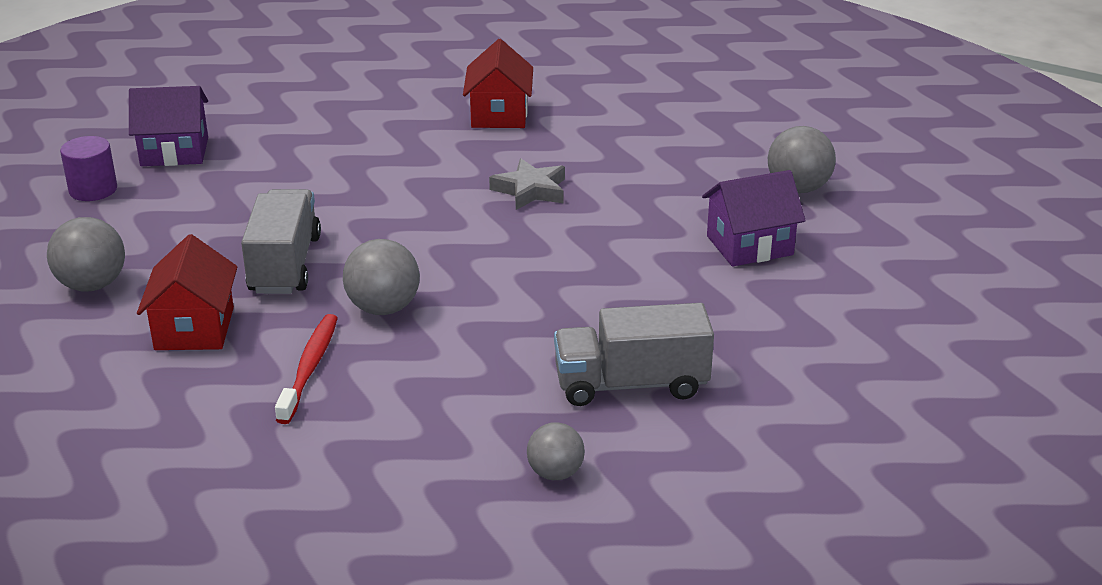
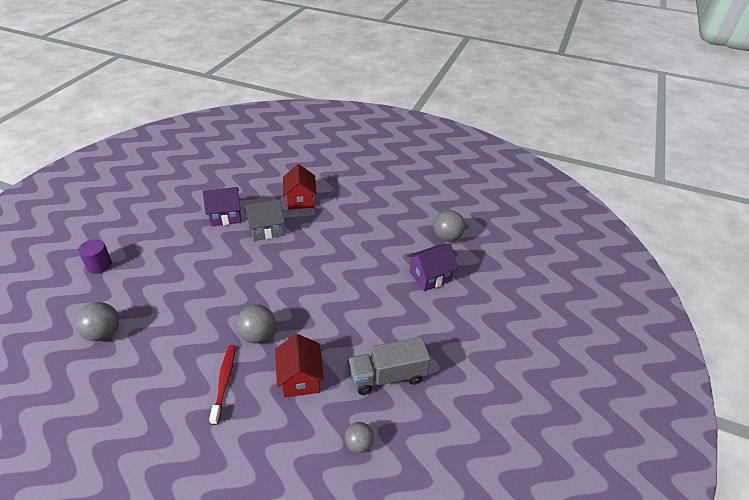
camera: 10 degrees left, 10 degrees up
purple house [129,86,208,166] -> purple house moved to [203,187,241,226]
red house [137,234,237,350] -> red house moved to [275,334,324,397]
grey truck [241,189,321,294] -> none
grey star [489,159,565,210] -> none
none -> grey house [245,199,285,241]

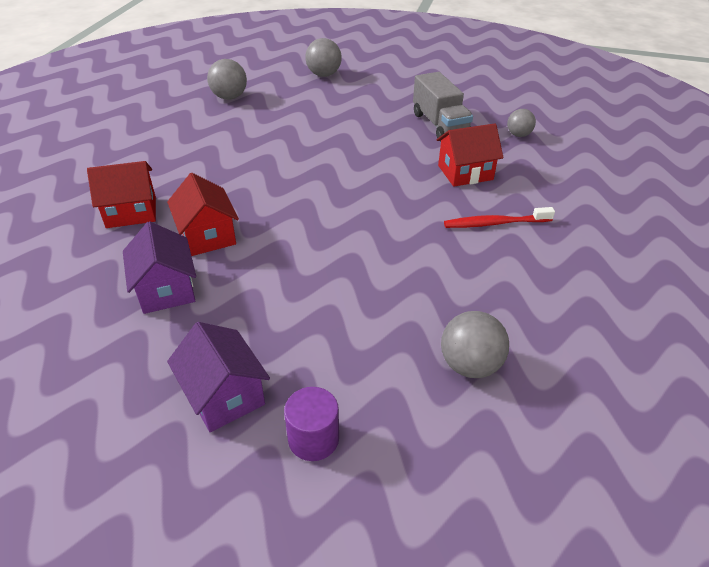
camera: 95 degrees left, 0 degrees up
grey ball [236,304,276,343] -> grey ball moved to [305,38,342,77]
grey house [245,199,285,241] -> red house [167,173,239,256]
purple house [408,244,458,291] -> purple house moved to [167,322,270,432]

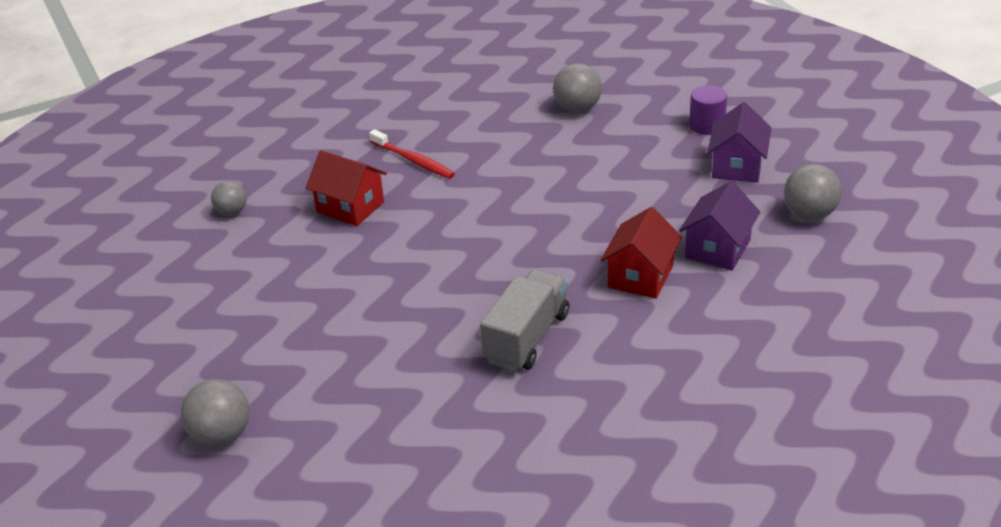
camera: 130 degrees left, 5 degrees down
red house [87,161,156,228] -> none
grey ball [207,59,247,100] -> grey ball moved to [784,164,842,220]
grey truck [413,72,473,138] -> grey truck moved to [480,270,569,372]

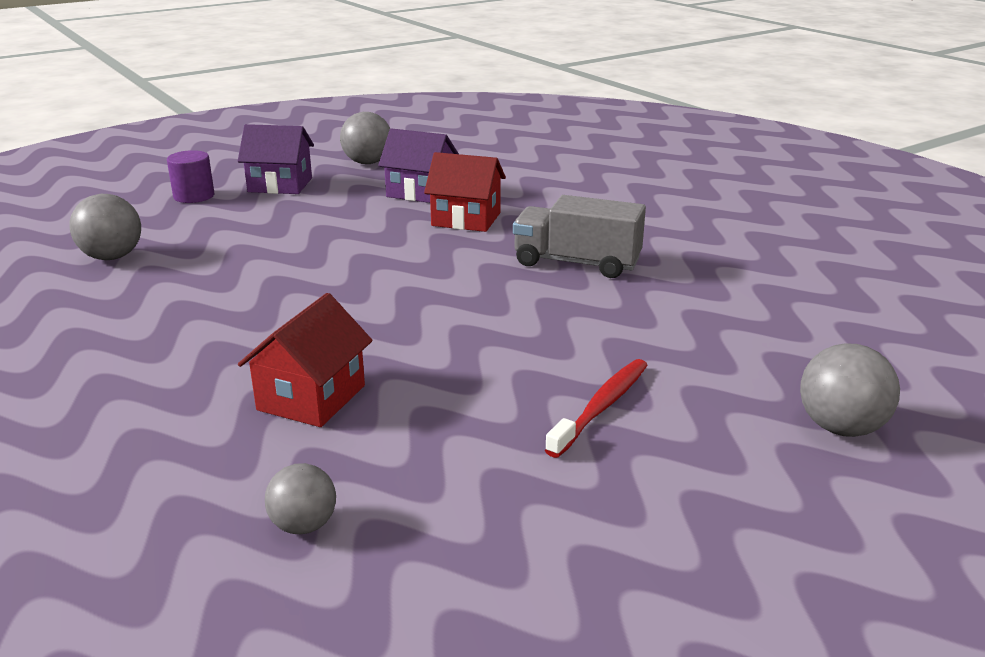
camera: 100 degrees left, 10 degrees down
red toothbrush [369,129,455,179] -> red toothbrush moved to [545,359,648,458]

